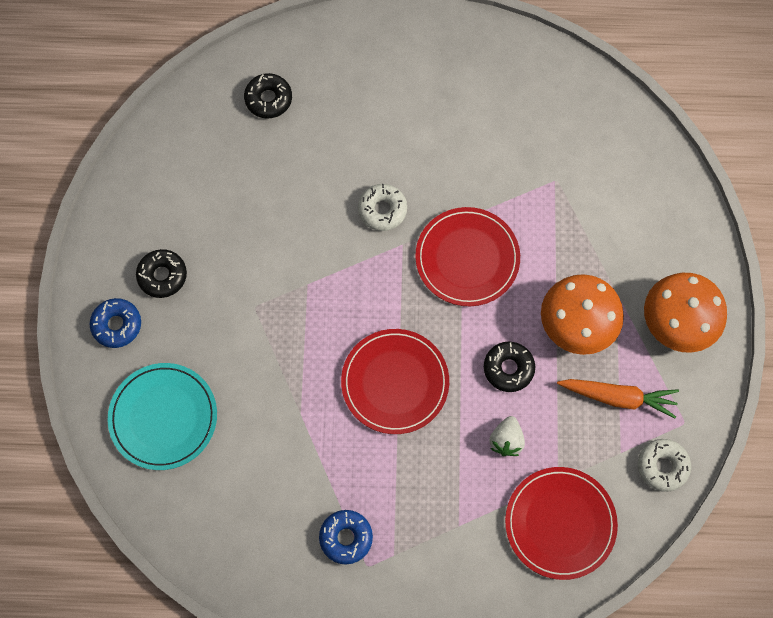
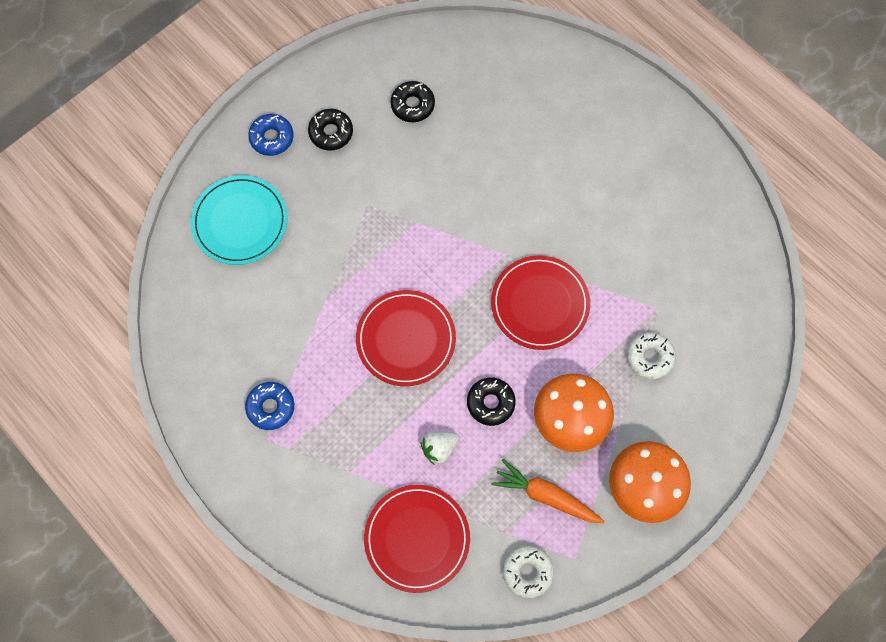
camera: 45 degrees right, 0 degrees up
black donut [244,73,292,119] -> black donut moved to [391,81,435,122]
white donut [358,184,407,231] -> white donut moved to [627,332,676,379]
orange carrot [557,379,679,418] -> orange carrot turned 150 degrees clockwise [491,459,604,523]

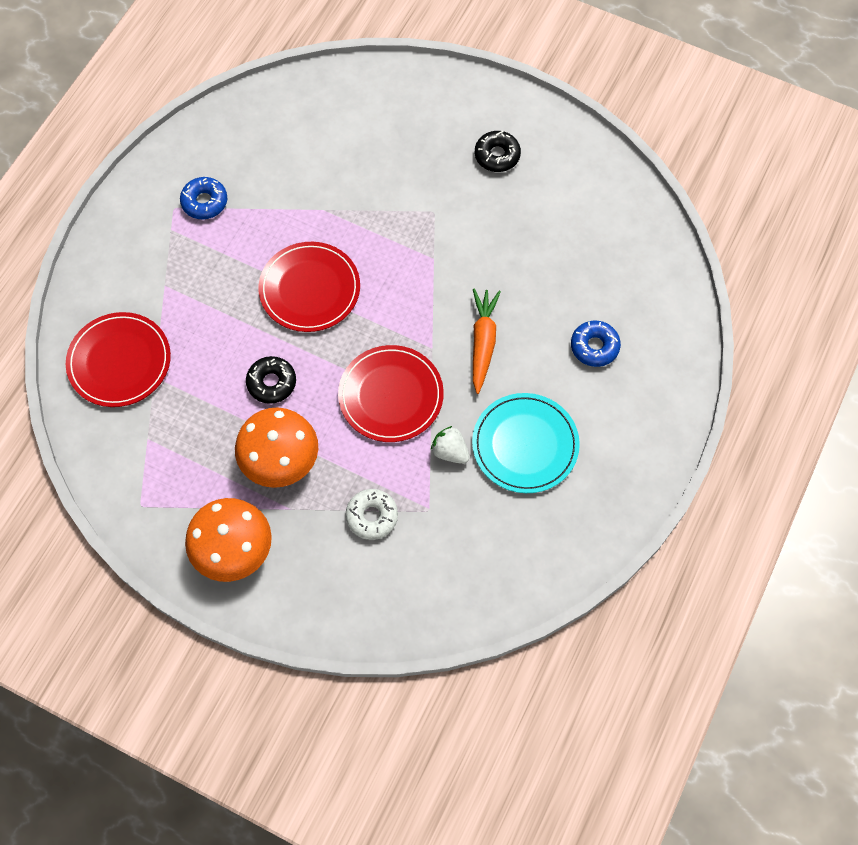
camera: 70 degrees right, 5 degrees down
turquoise plate [191,175,288,265] -> turquoise plate moved to [472,393,580,493]
blue donut [248,114,294,156] -> blue donut moved to [571,320,621,367]
black donut [391,81,435,122] -> none
white strawberry [420,431,459,465] -> white strawberry moved to [431,426,470,464]
orange carrot [491,459,604,523] -> orange carrot moved to [473,289,501,394]
white donut [503,545,554,598] -> none

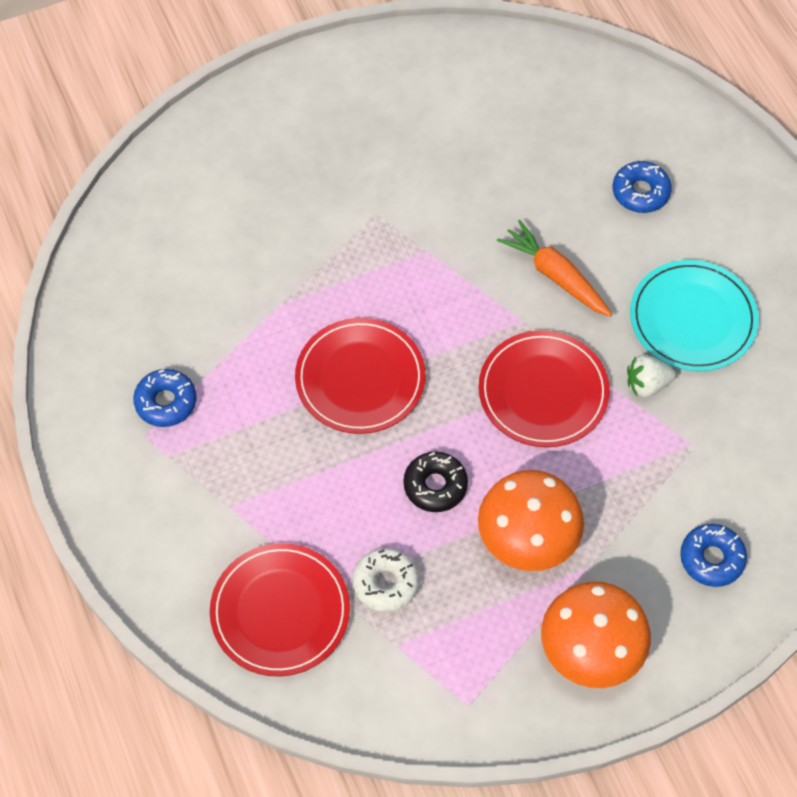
camera: 50 degrees left, 5 degrees down
white donut [346,489,398,540] -> white donut moved to [353,548,419,612]
black donut [475,131,521,172] -> none
none -> blue donut [680,524,747,587]

